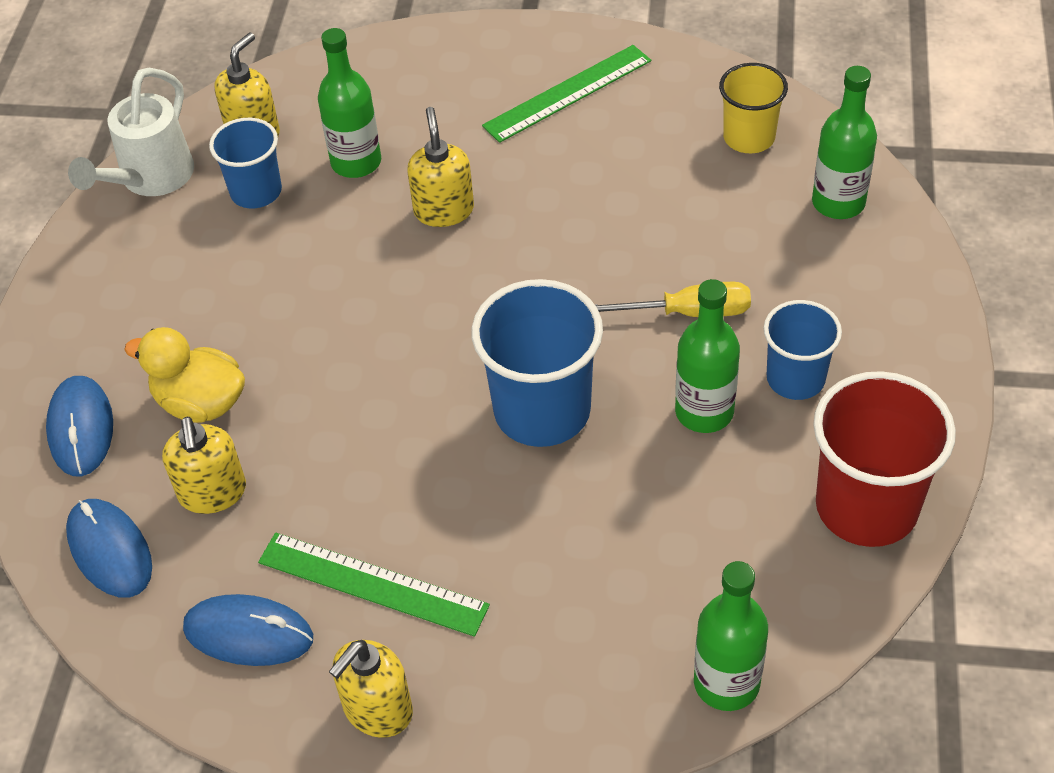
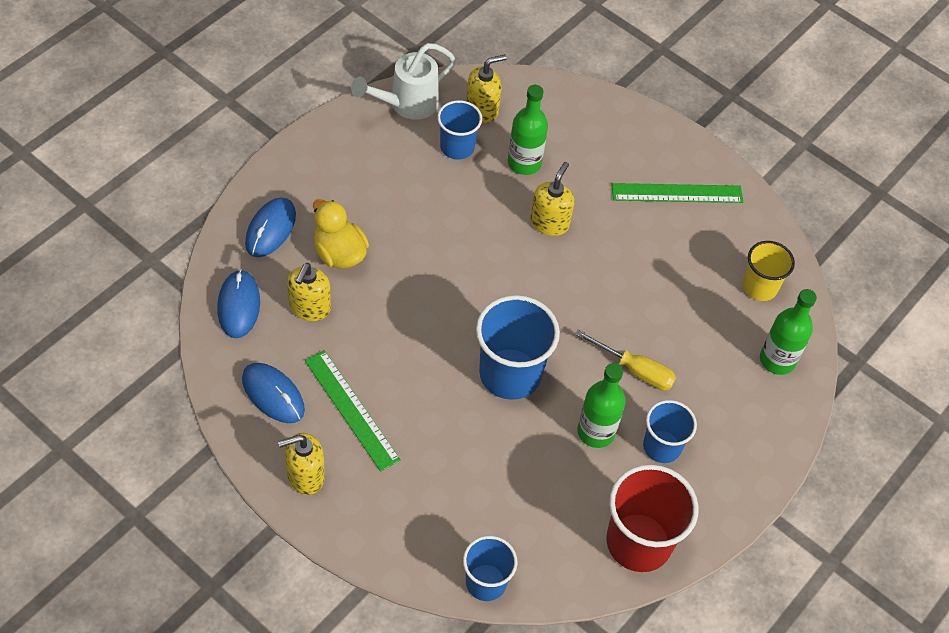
camera: 25 degrees right, 5 degrees up
green bottle [694,561,768,711] -> blue cup [463,536,518,601]

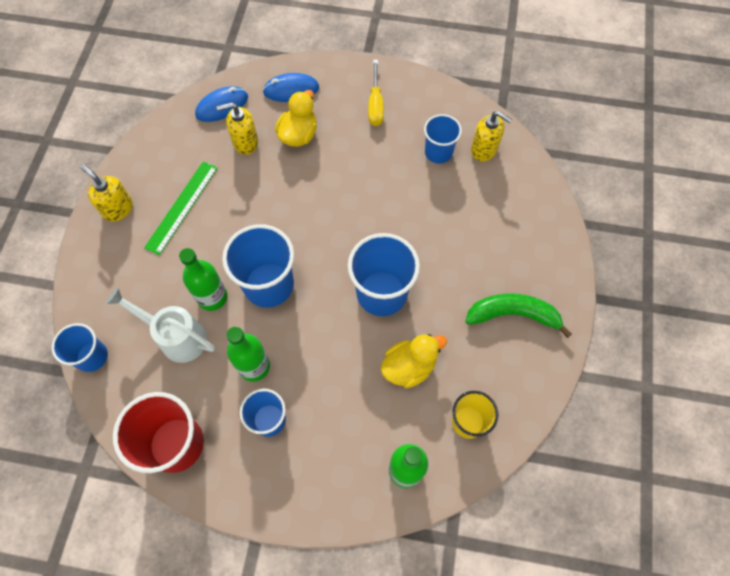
camera: 65 degrees right, 10 degrees up
blue mouse [242,363,305,423] -> none
white watering can [351,43,456,120] -> white watering can moved to [106,287,215,363]
green bottle [508,85,548,175] -> green bottle moved to [179,248,227,311]
yellow soap dispenser [530,162,574,236] -> none
yellow screwdriver [575,330,676,390] -> yellow screwdriver moved to [368,60,384,126]
green ruler [612,183,743,203] -> green banana [465,293,572,338]
none -> blue cup [348,233,420,316]
none -> yellow duck [381,334,447,388]

